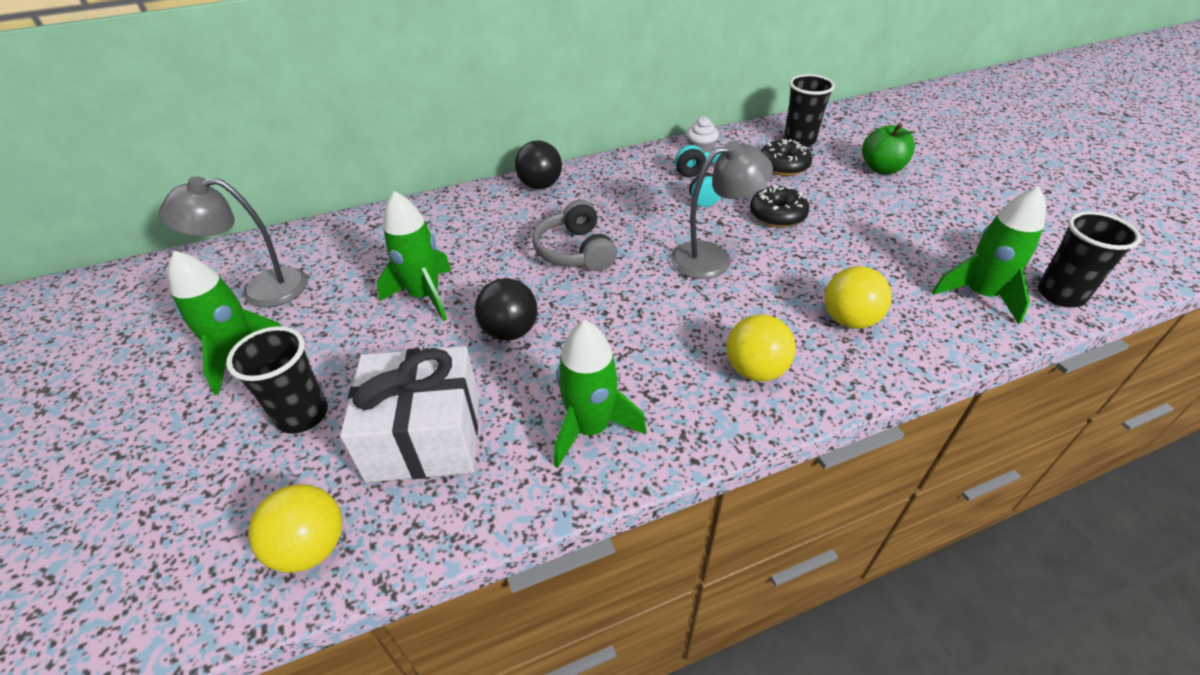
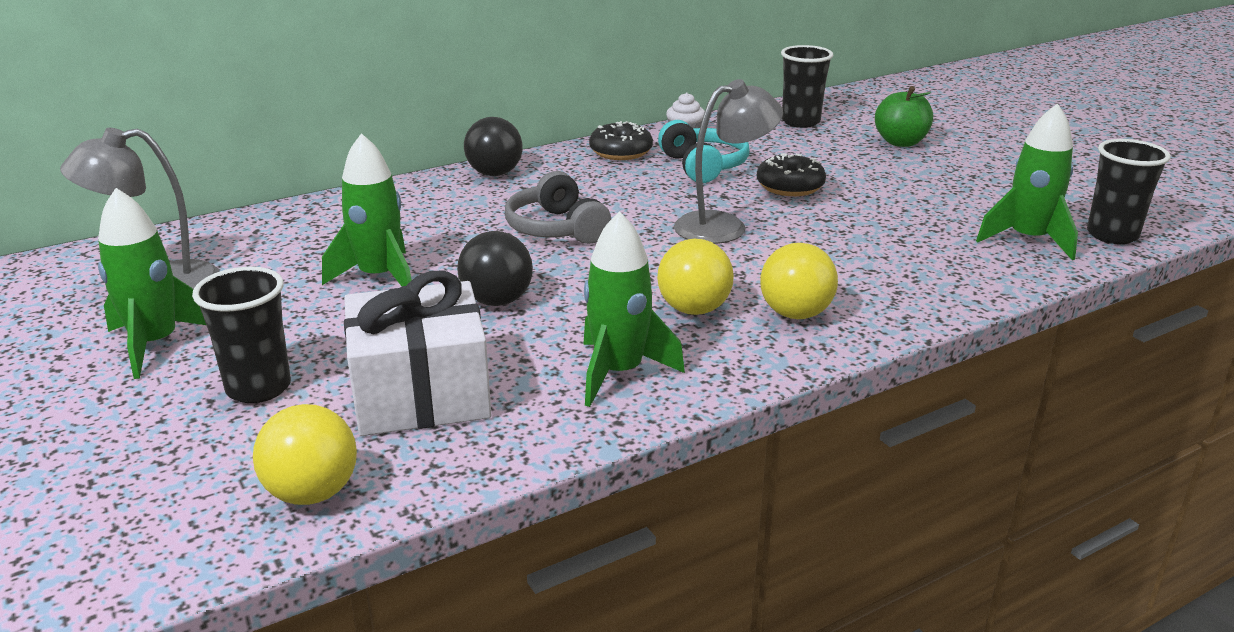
camera: 10 degrees left, 15 degrees down
black donut [761,139,812,176] -> black donut moved to [589,121,653,160]
yellow ball [825,266,892,329] -> yellow ball moved to [657,239,734,315]

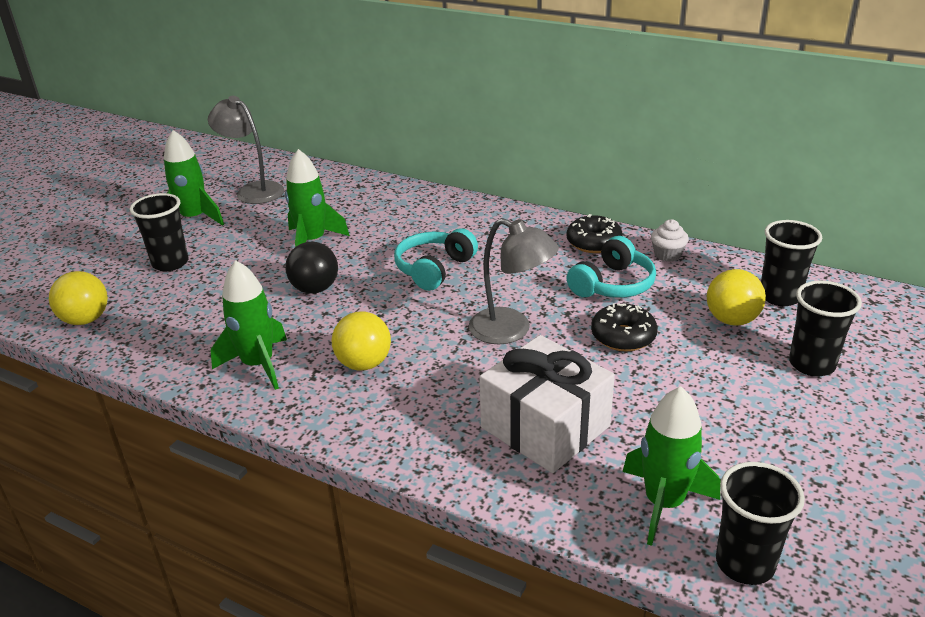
camera: 60 degrees right, 5 degrees up
white gift [344,271,491,436] -> white gift moved to [479,335,615,473]
black ball [464,117,523,176] -> none
grey headphones [505,171,611,244] -> turquoise headphones [394,228,478,291]
yellow ball [760,243,838,319] -> yellow ball moved to [707,269,766,326]
green apple [875,86,933,147] -> black cup [789,281,862,376]

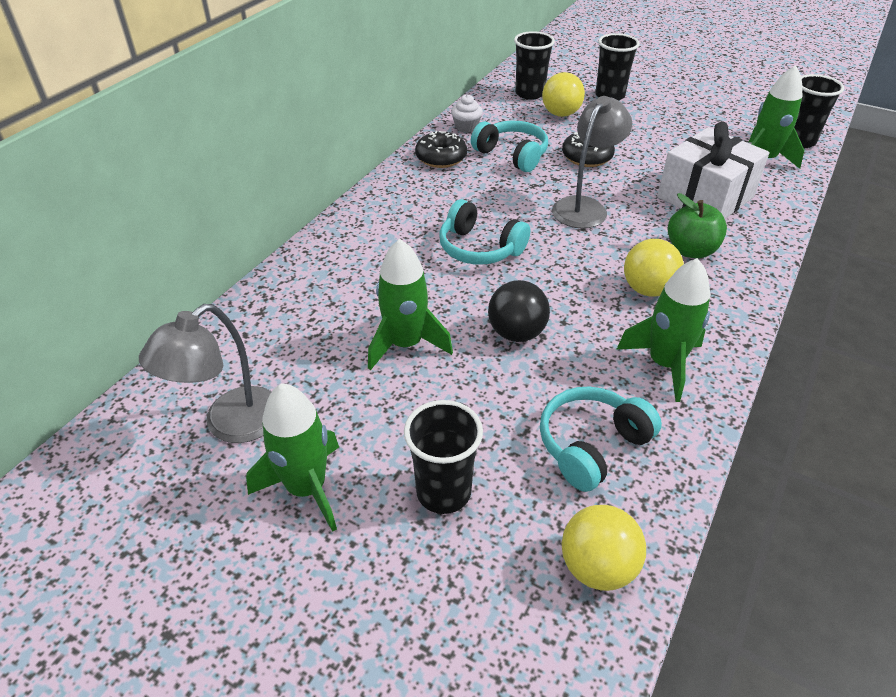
camera: 90 degrees left, 10 degrees up
none -> turquoise headphones [540,386,662,492]
none -> green apple [668,193,727,258]

